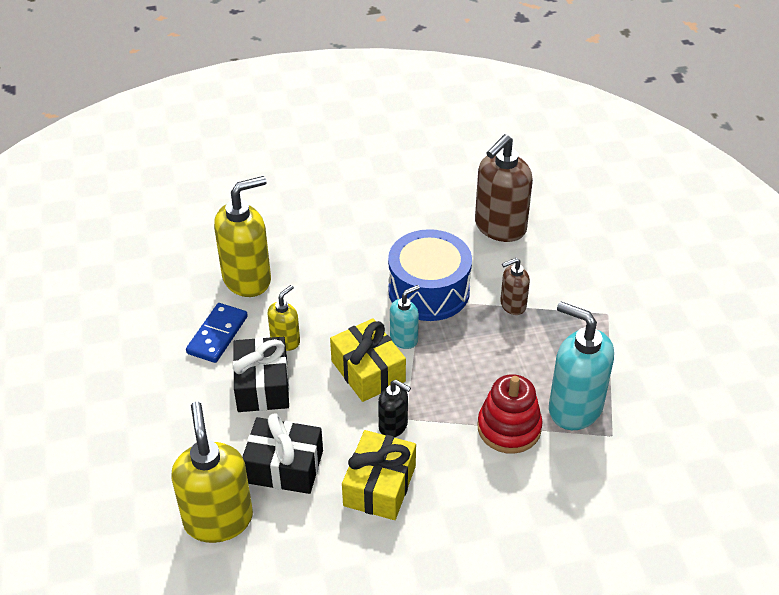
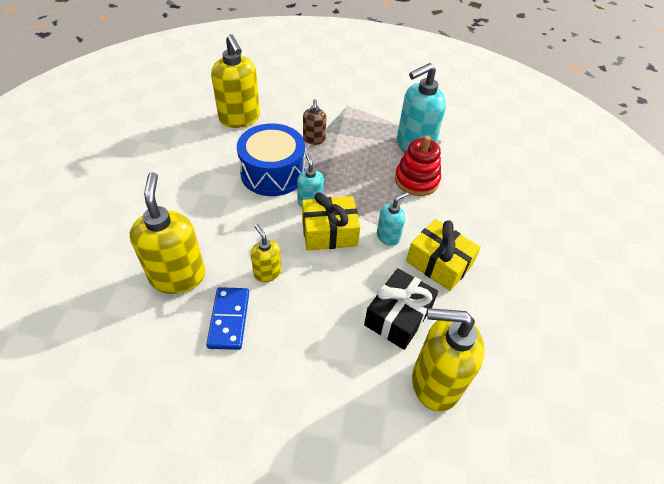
camera: 70 degrees left, 5 degrees up
blue domino [186,303,248,363] -> blue domino turned 45 degrees clockwise [206,287,249,350]
black gift [233,337,289,412] -> none
black soap dispenser [378,380,411,437] -> turquoise soap dispenser [377,192,409,246]
brown soap dispenser [475,134,533,242] -> yellow soap dispenser [211,34,260,128]

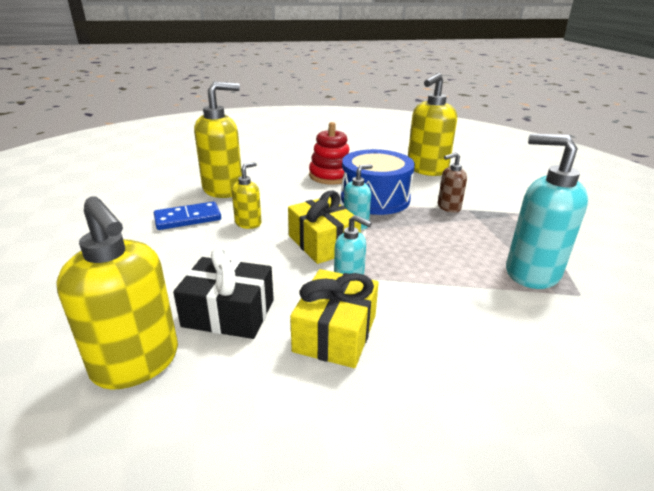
camera: 70 degrees right, 20 degrees down
red stacking toy [395,136,441,196] -> red stacking toy moved to [309,122,350,185]
yellow soap dispenser [412,308,485,412] -> yellow soap dispenser turned 150 degrees clockwise [56,196,178,390]

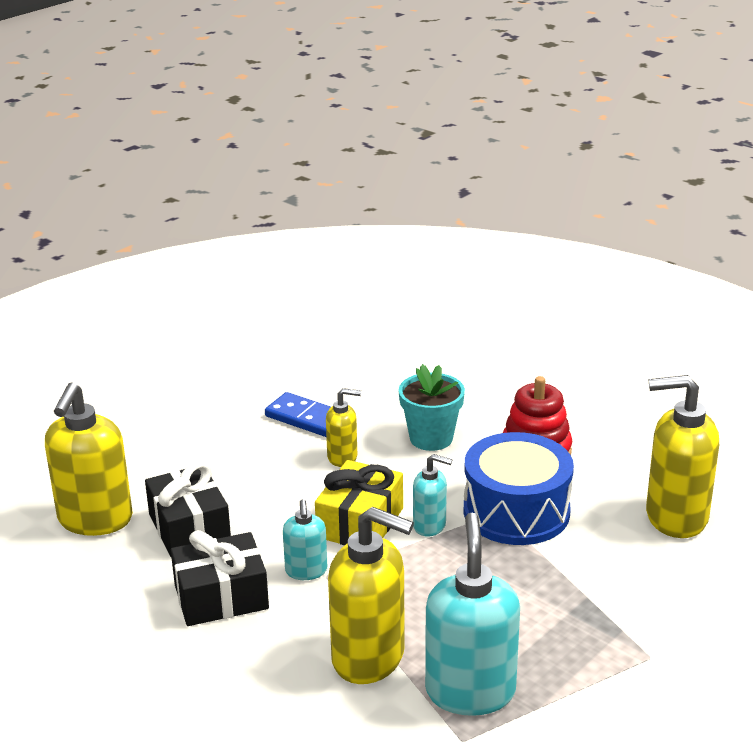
camera: 55 degrees right, 0 degrees up
yellow soap dispenser [194,81,242,198] -> yellow soap dispenser moved to [328,507,414,684]
yellow gift [290,269,379,368] -> black gift [171,530,269,626]
brown soap dispenser [438,152,467,213] -> none
none -> turquoise flower pot [399,364,465,451]

